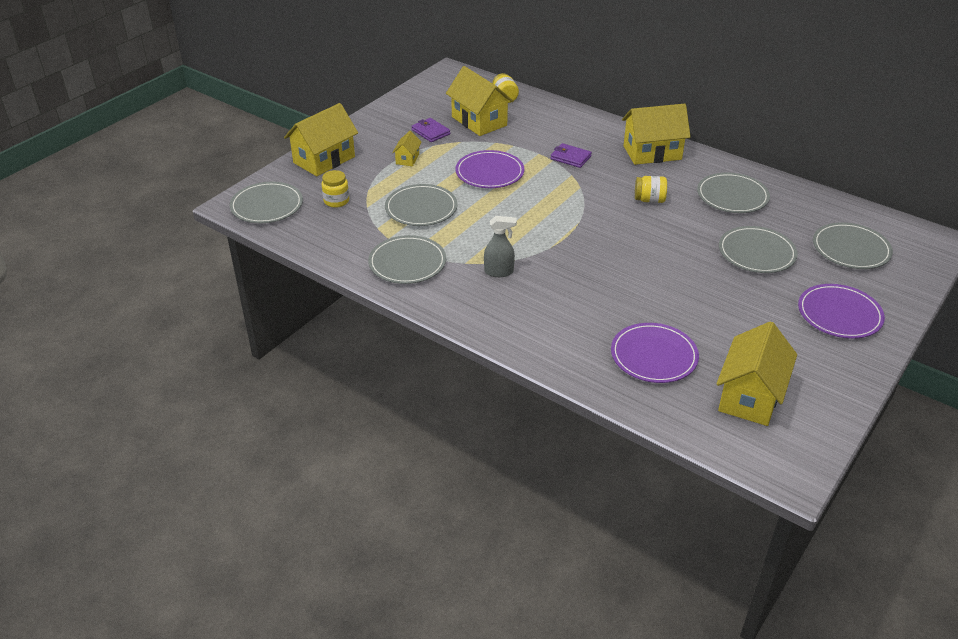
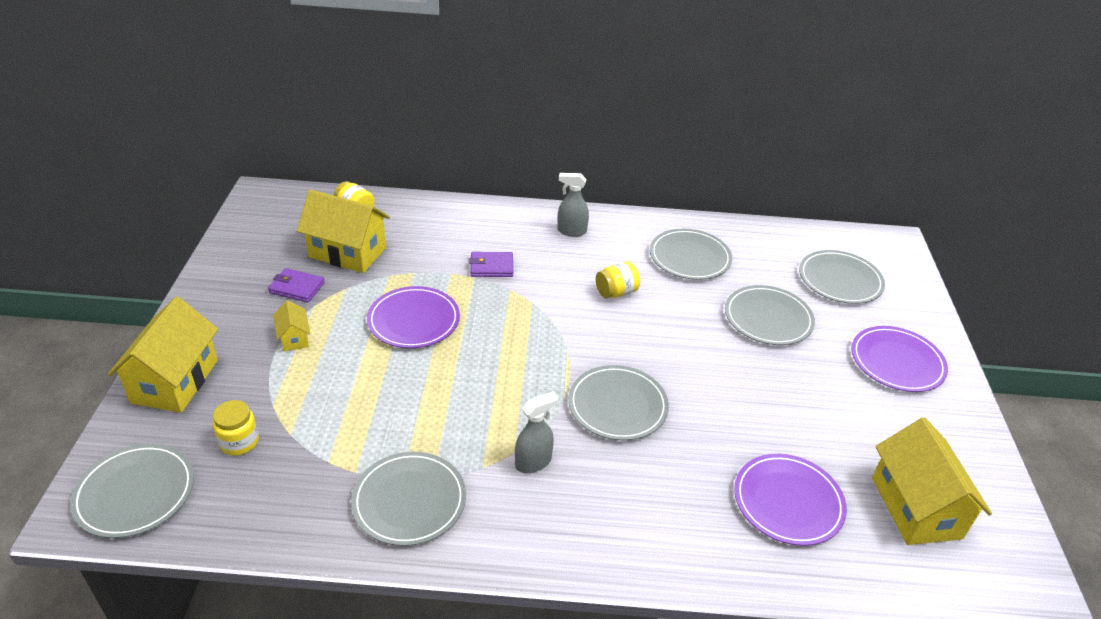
camera: 35 degrees left, 0 degrees up
grey plate [385,184,457,226] -> grey plate moved to [568,365,669,440]
yellow house [622,104,691,165] -> grey spray bottle [557,173,589,237]

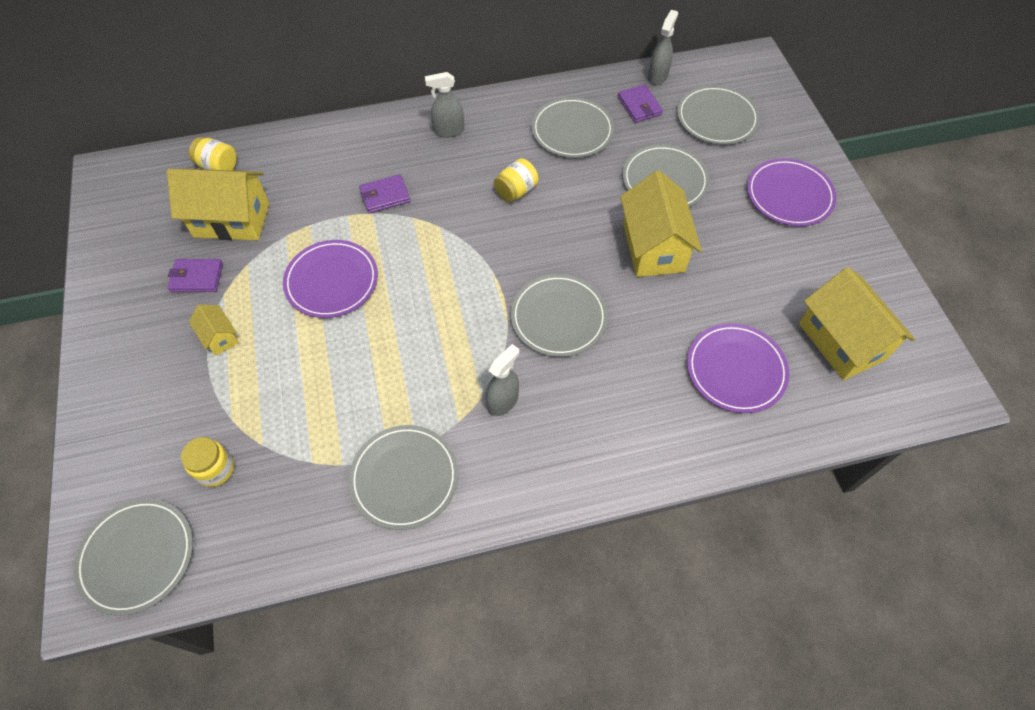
camera: 15 degrees left, 20 degrees up
yellow house [108,297,218,413] -> yellow house moved to [620,170,702,277]
none -> purple wallet [618,84,663,123]
none -> grey spray bottle [648,10,678,85]

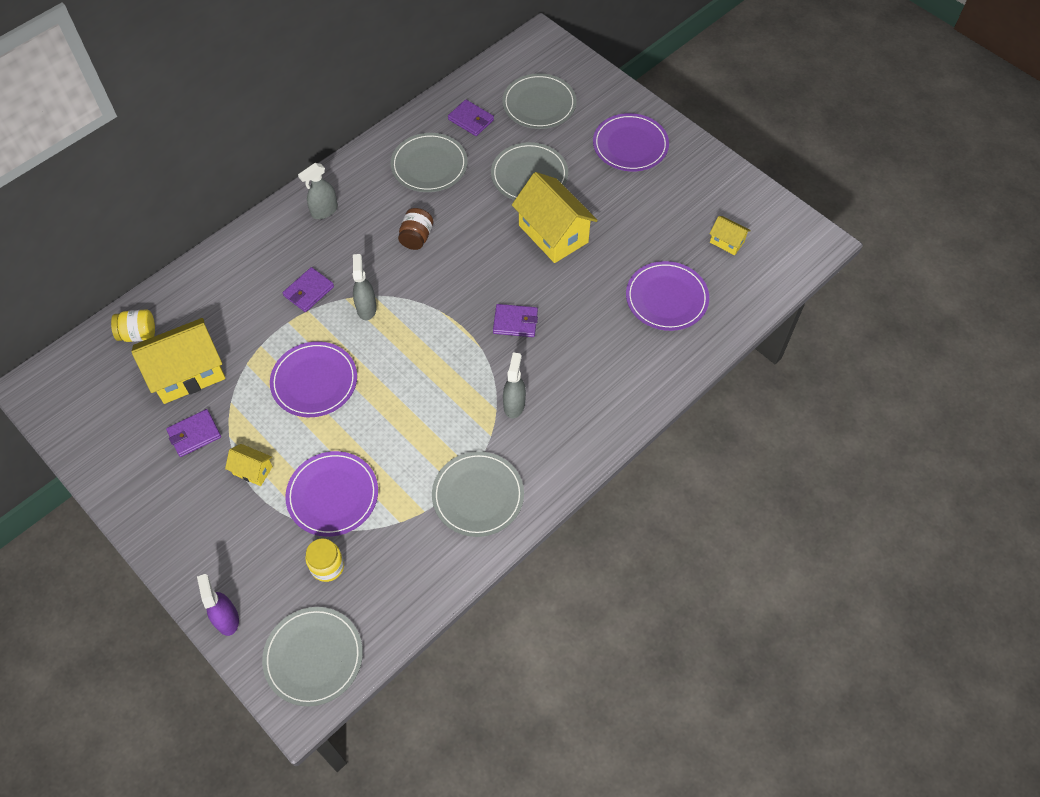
camera: 30 degrees left, 0 degrees up
yellow jar [494,158,539,202] -> brown jar [398,208,433,250]
grey plate [511,274,608,357] -> purple wallet [493,304,538,337]
grey spray bottle [648,10,678,85] -> grey spray bottle moved to [352,254,377,320]
yellow house [799,267,915,380] -> yellow house [710,216,751,255], size x0.48
none -> purple spray bottle [197,574,239,636]
none -> purple plate [285,451,378,537]

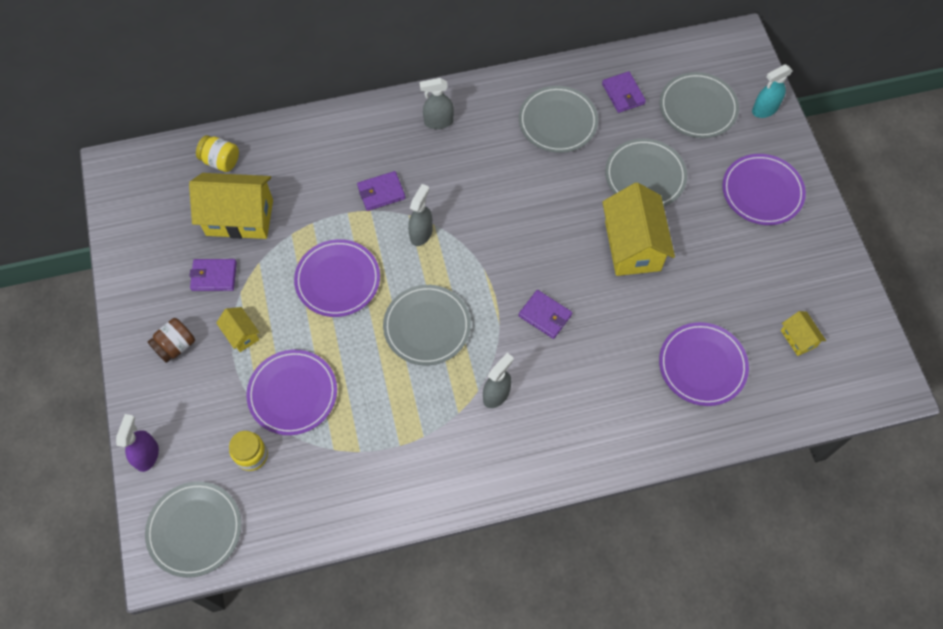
camera: 30 degrees right, 5 degrees up
brown jar [398,208,433,250] -> brown jar moved to [148,318,195,363]
grey plate [432,451,524,537] -> grey plate moved to [383,285,471,366]
none -> turquoise spray bottle [752,64,793,118]

